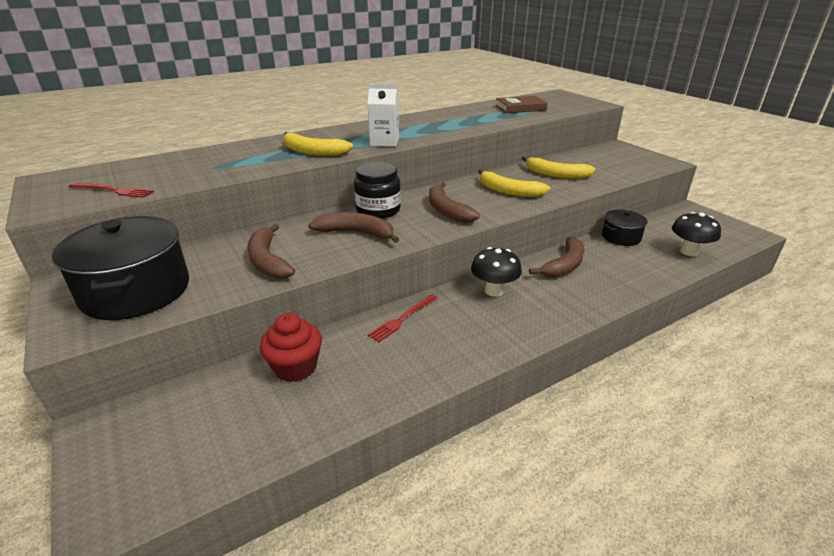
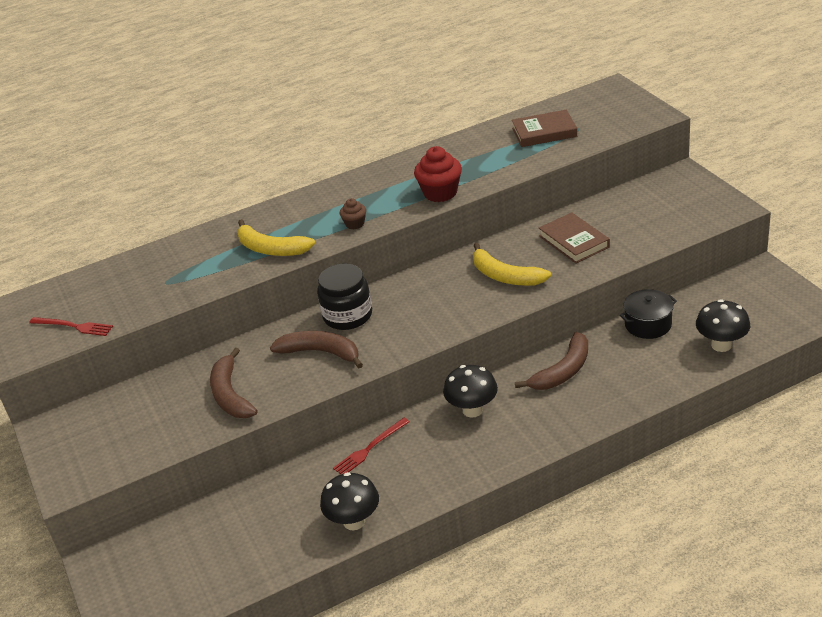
camera: 10 degrees right, 5 degrees up
black pot [52,216,189,320] -> none
red cupcake [260,313,322,382] -> red cupcake moved to [414,146,462,202]
white carton [367,83,399,147] -> brown cupcake [340,198,366,230]
brown banana [429,182,480,223] -> none
yellow banana [522,156,595,179] -> brown book [539,212,610,263]
none -> black mushroom [320,472,379,530]

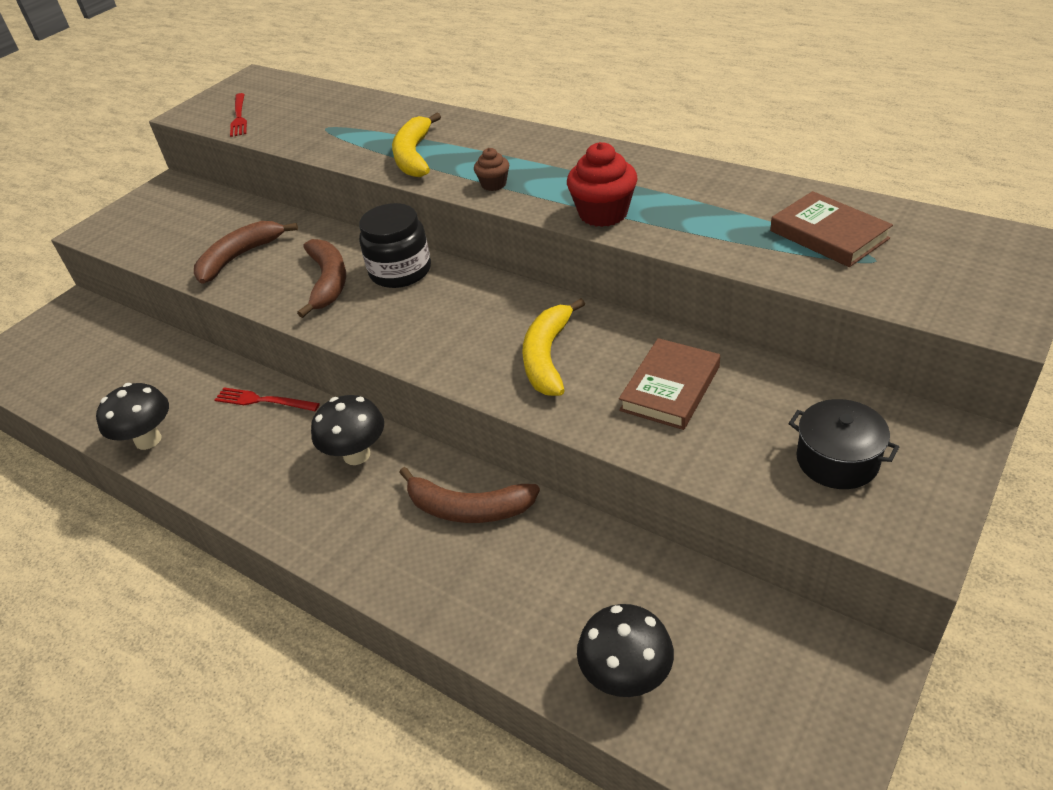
camera: 60 degrees right, 5 degrees up
black pot [620,289,677,339] -> black pot moved to [789,399,899,489]

